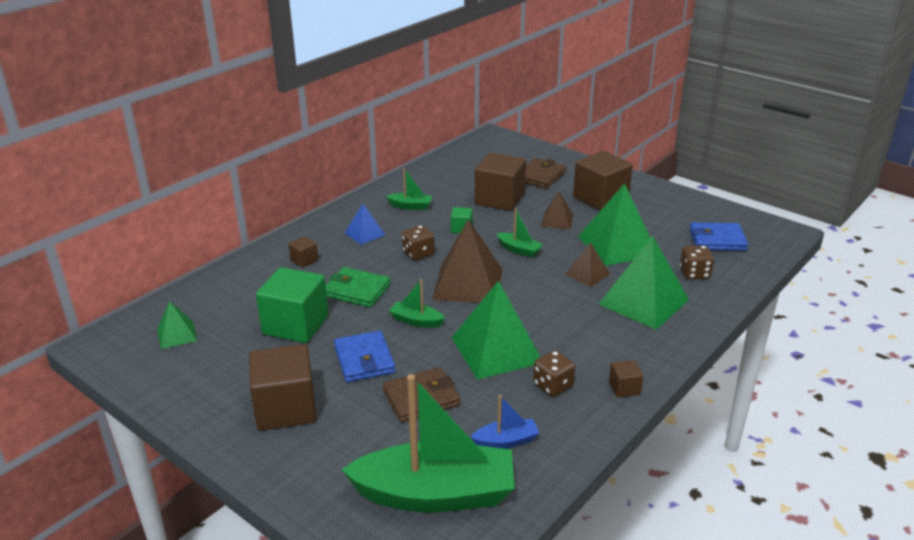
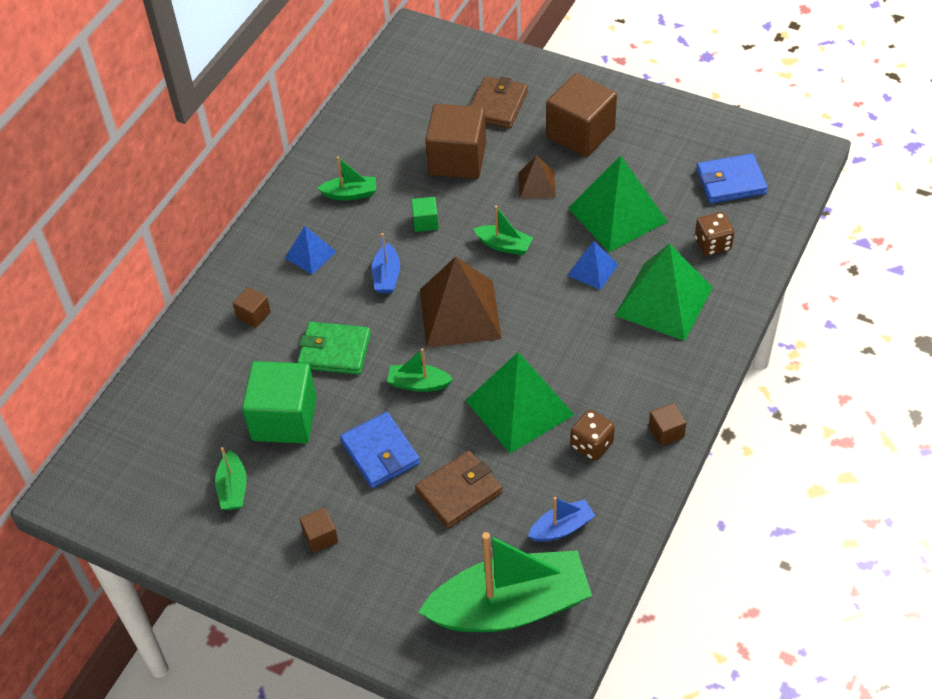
camera: 10 degrees left, 20 degrees up
green pyramid [157,301,197,349] -> none
brown cube [249,344,317,431] -> brown cube [299,508,338,553], size x0.46
brown dice [402,225,434,260] -> blue boat [372,233,400,293]
brown pyramid [565,242,610,287] -> blue pyramid [567,241,618,290]
none -> green boat [215,447,247,510]

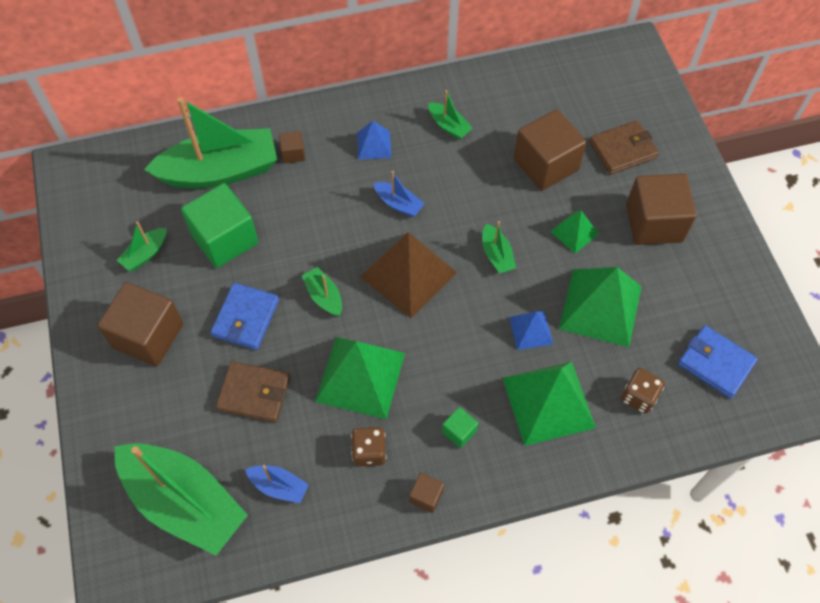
camera: 45 degrees right, 10 degrees up
green wallet [297,322,371,375] -> none
brown cube [299,508,338,553] -> brown cube [97,282,183,367], size x2.20
blue boat [372,233,400,293] -> blue boat turned 105 degrees counterclockwise [374,171,425,217]
green cube [411,197,439,232] -> green cube moved to [442,407,478,448]
brown pyramid [519,155,556,199] -> green pyramid [550,210,599,254]
none -> green boat [144,97,277,188]

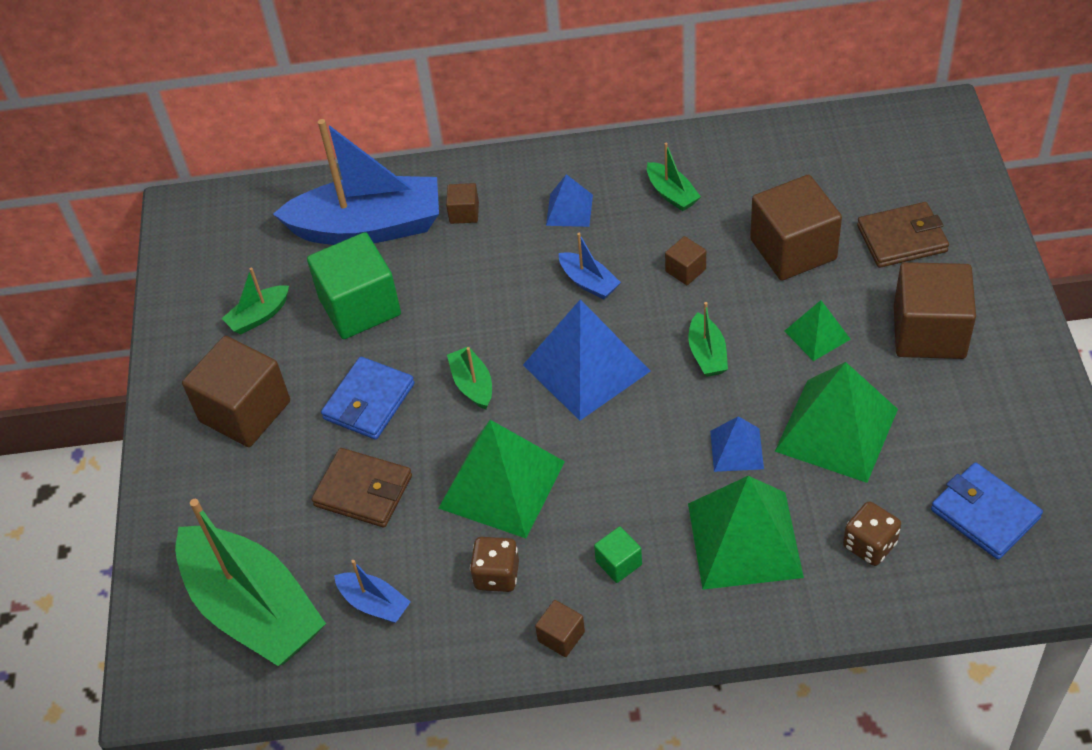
camera: 15 degrees right, 10 degrees down
green boat [144,97,277,188] -> blue boat [273,119,439,245]
brown pyramid [360,232,457,318] -> blue pyramid [523,299,651,421]
none -> brown cube [665,236,706,285]

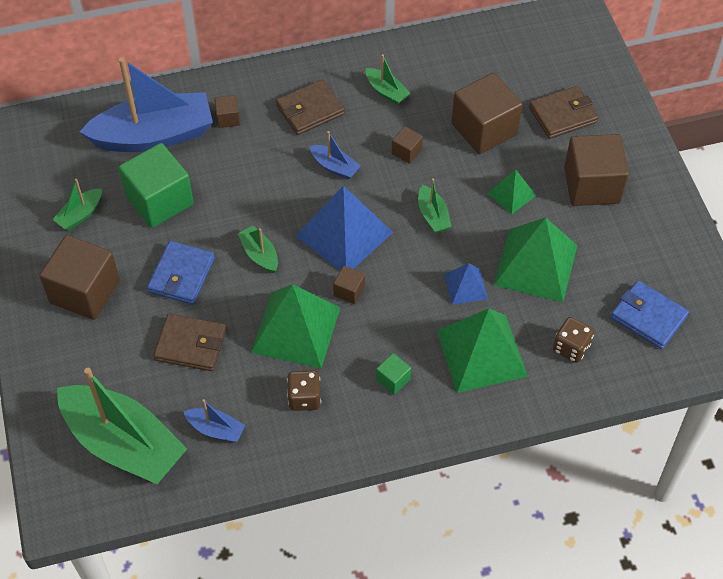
camera: 15 degrees left, 5 degrees up
brown cube [535,600,585,657] -> brown cube moved to [333,266,365,304]
blue pyramid [546,174,593,227] -> brown wallet [276,79,345,135]

